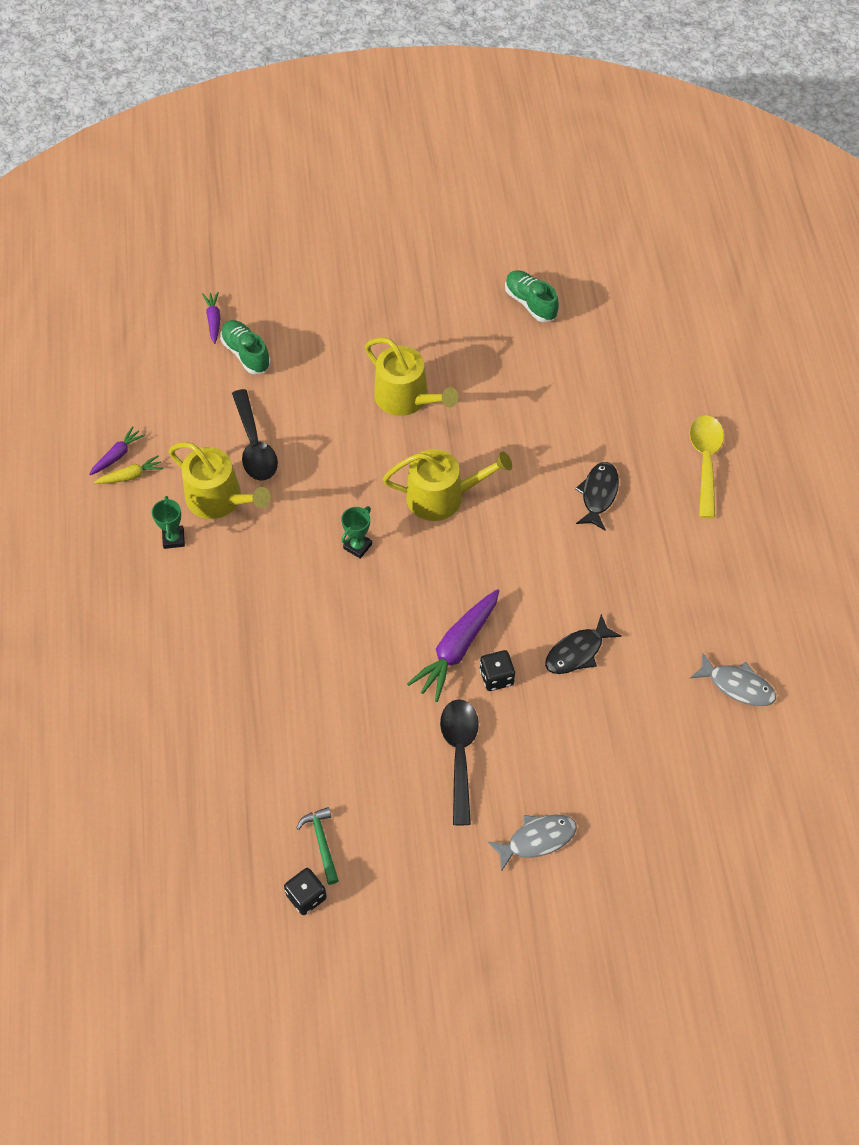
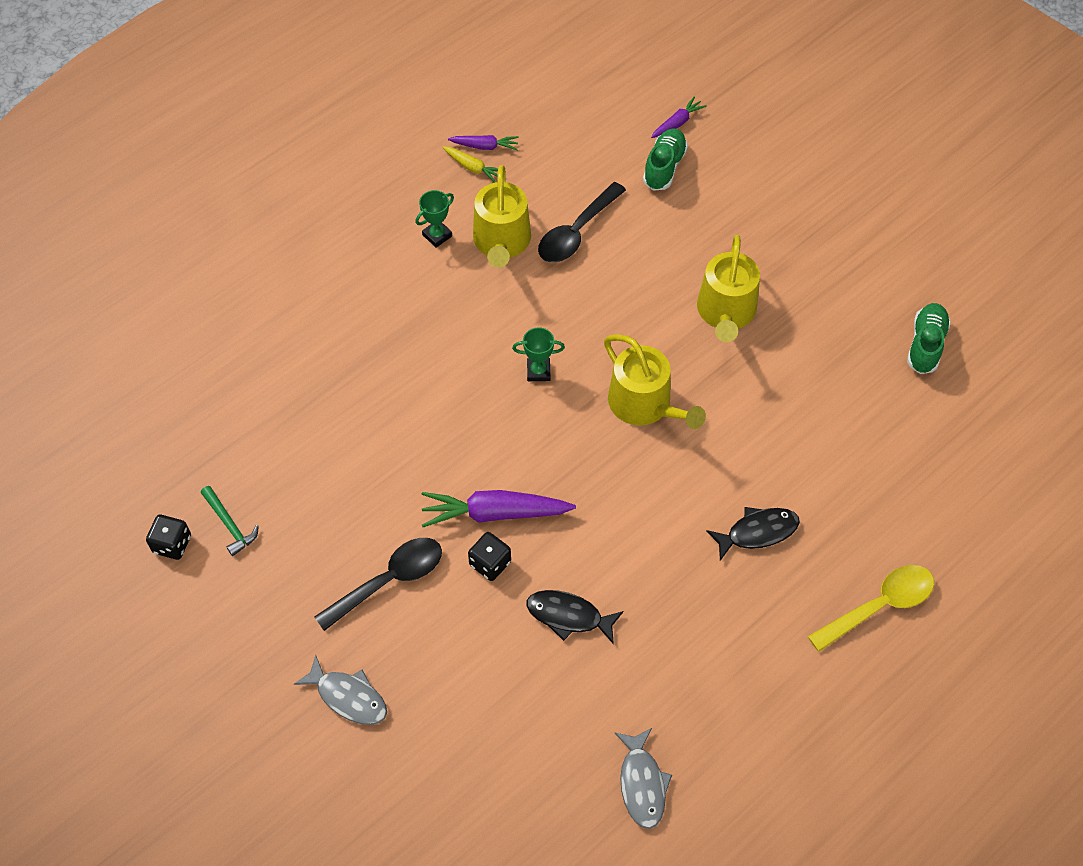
camera: 55 degrees right, 0 degrees up
green hammer [297,807,339,885] -> green hammer turned 105 degrees clockwise [201,486,259,556]

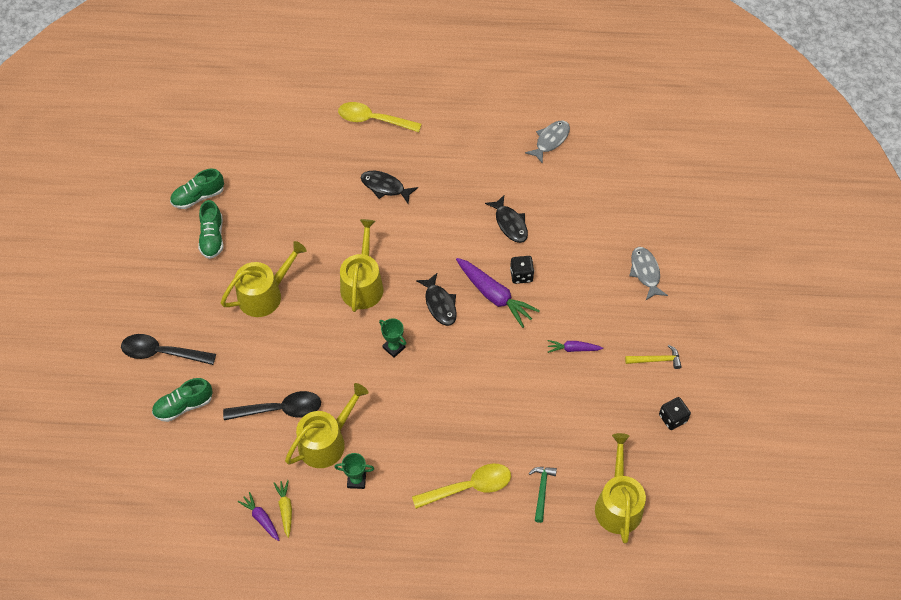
camera: 135 degrees left, 0 degrees up
green hammer [201,486,259,556] -> green hammer moved to [529,467,557,523]
black spoon [314,538,442,631] -> black spoon moved to [121,334,216,365]
purple carrot [651,96,707,138] -> purple carrot moved to [547,340,603,353]
none -> green shoe [198,200,224,259]
none -> yellow spoon [412,463,511,509]
none -> black fish [416,273,457,326]
none -> yellow watering can [595,433,646,544]
none -> yellow hammer [625,345,682,369]

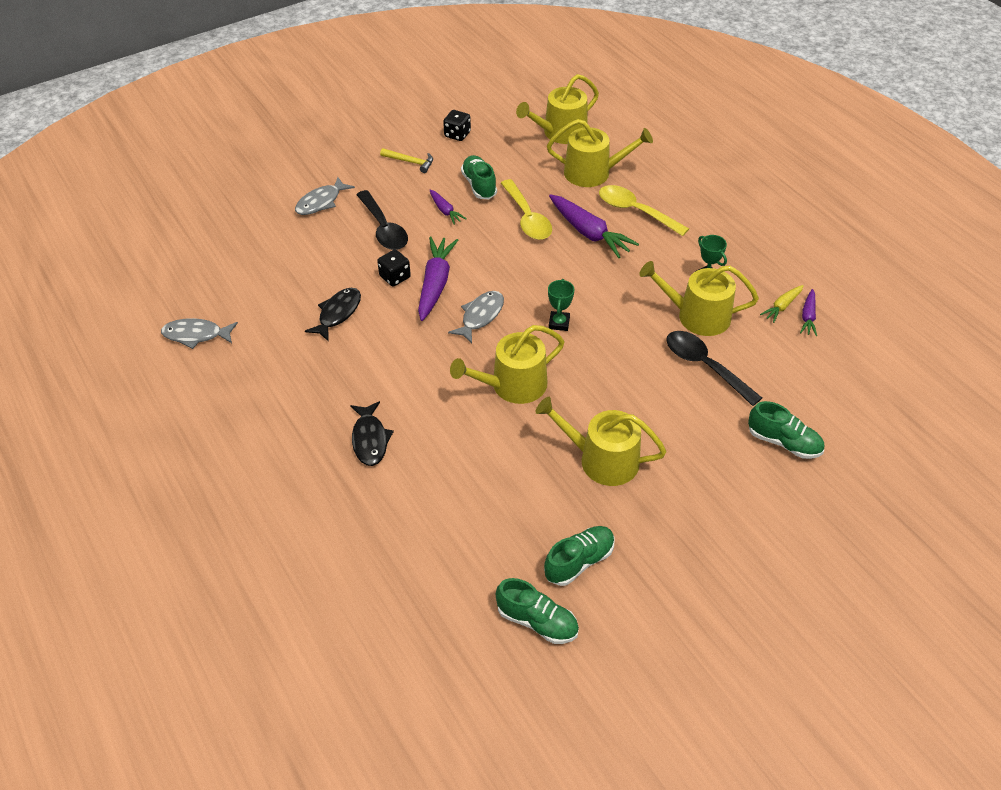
camera: 125 degrees left, 10 degrees down
black spoon [121,334,216,365] -> black spoon moved to [356,190,408,250]
yellow spoon [338,102,422,132] -> yellow spoon moved to [501,179,552,240]
black fish [416,273,457,326] -> grey fish [448,291,504,343]
green hammer [529,467,557,523] -> yellow watering can [547,119,653,187]
yellow hammer [625,345,682,369] -> yellow hammer turned 150 degrees clockwise [380,148,433,173]
none -> green shoe [461,155,497,199]
none -> purple carrot [549,194,639,258]

